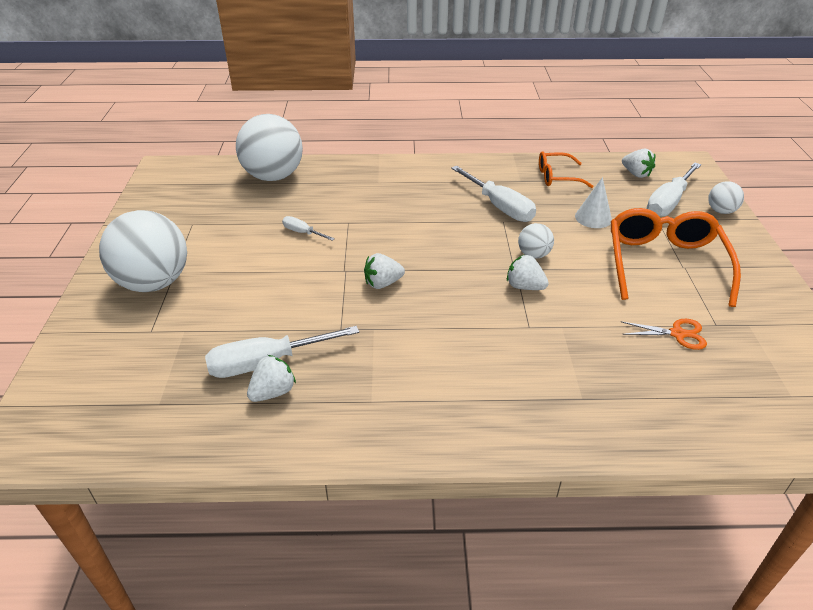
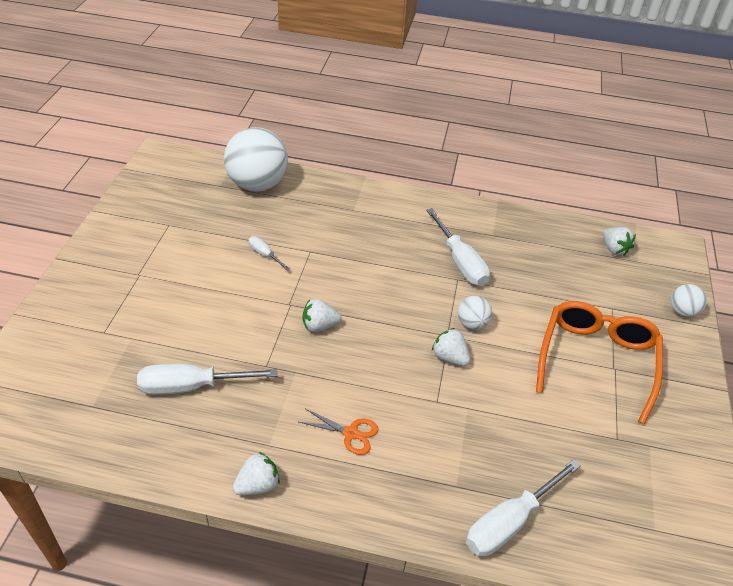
camera: 10 degrees right, 5 degrees up
white ball [99,210,187,292] -> none
white strawberry [247,355,296,402] -> white strawberry moved to [233,452,280,495]
orange glasses [539,151,594,188] -> none
white cone [575,177,612,228] -> none
orange scissors [621,319,707,350] -> orange scissors moved to [299,408,378,455]
white screwdriver [647,162,701,217] -> white screwdriver moved to [466,459,581,557]

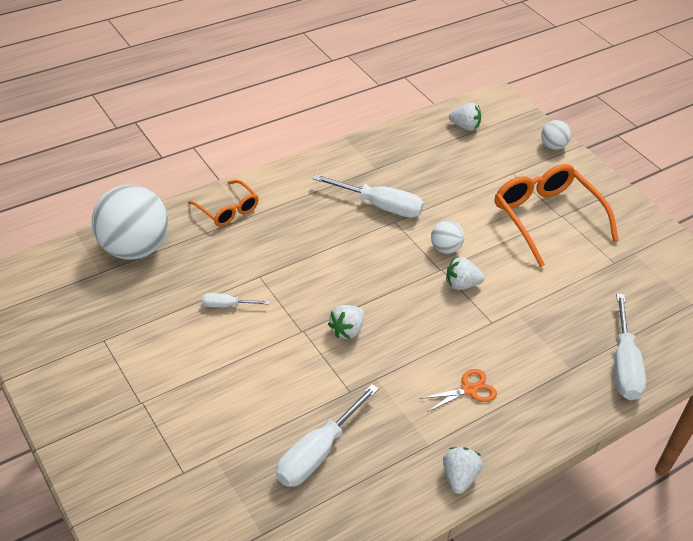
camera: 45 degrees left, 0 degrees up
none -> orange glasses [188,180,259,226]

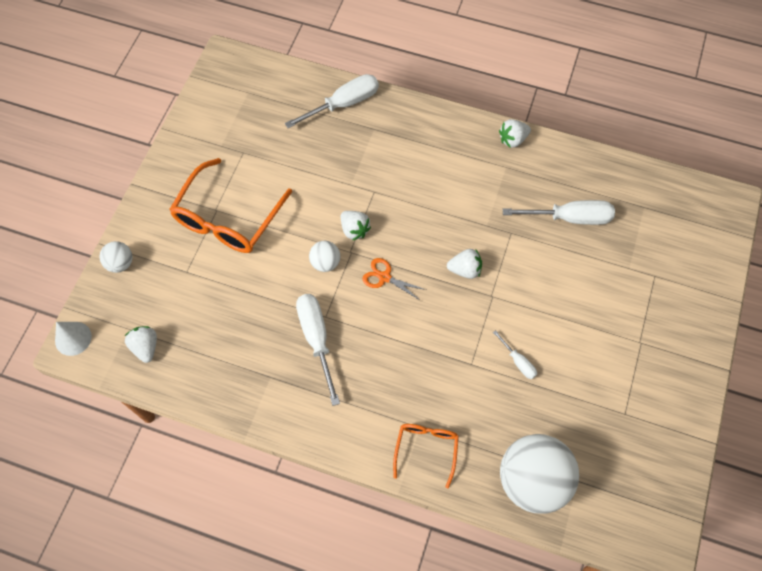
camera: 125 degrees left, 20 degrees up
orange scissors [420,369,497,412] -> orange scissors moved to [363,258,426,301]
none -> white cone [55,322,92,356]

